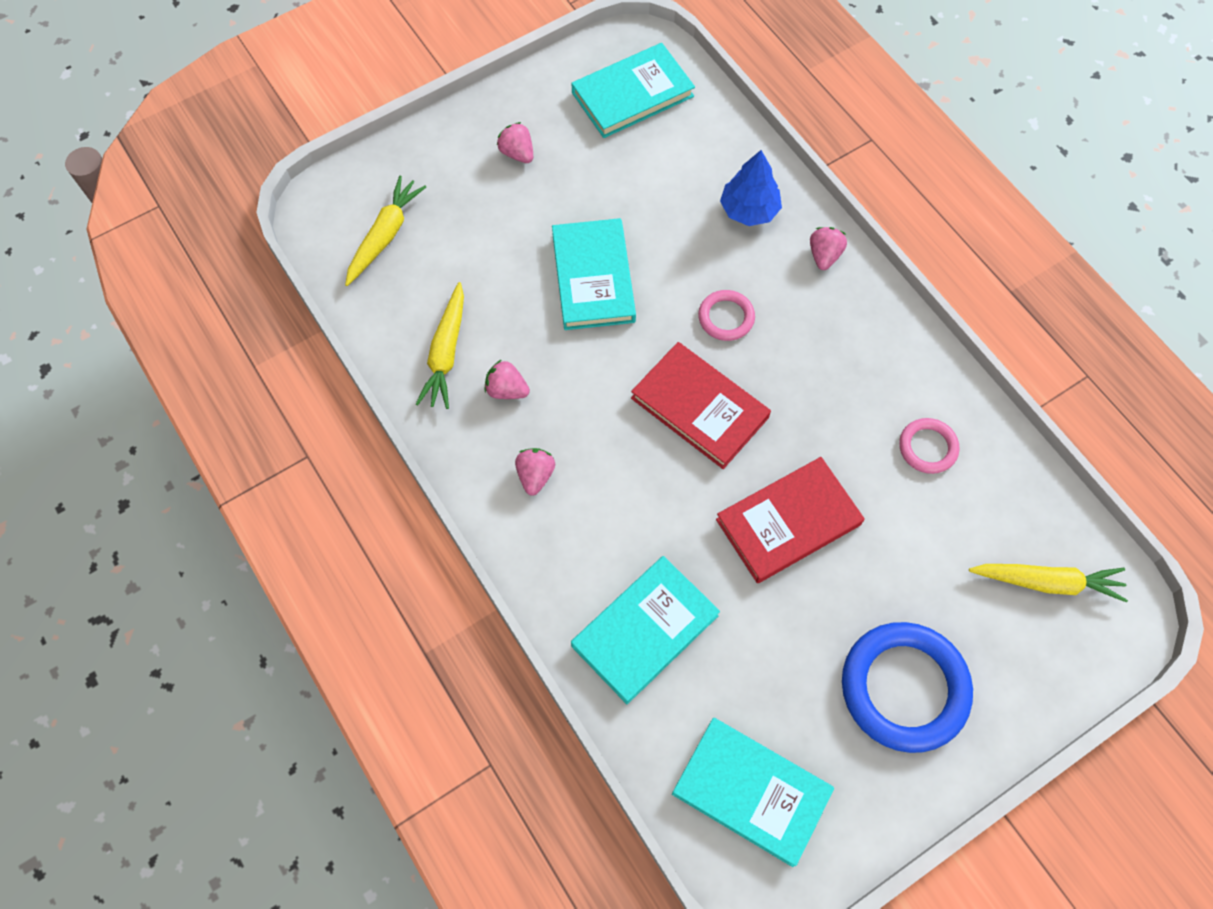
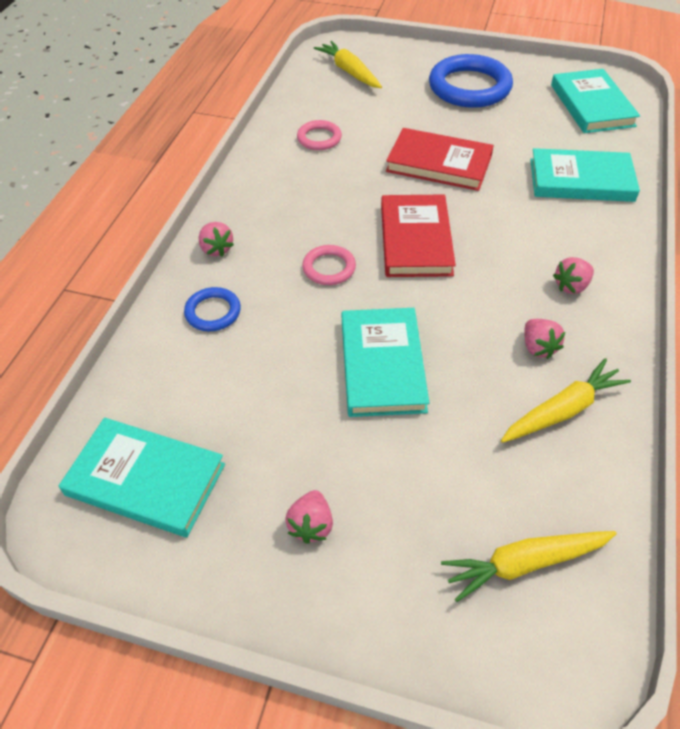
camera: 130 degrees left, 15 degrees down
turquoise book [552,218,636,330] -> turquoise book turned 45 degrees counterclockwise [342,308,429,417]
blue tree [720,150,782,226] -> blue ring [184,287,241,331]
pink strawberry [810,227,847,270] -> pink strawberry turned 90 degrees counterclockwise [198,222,234,257]

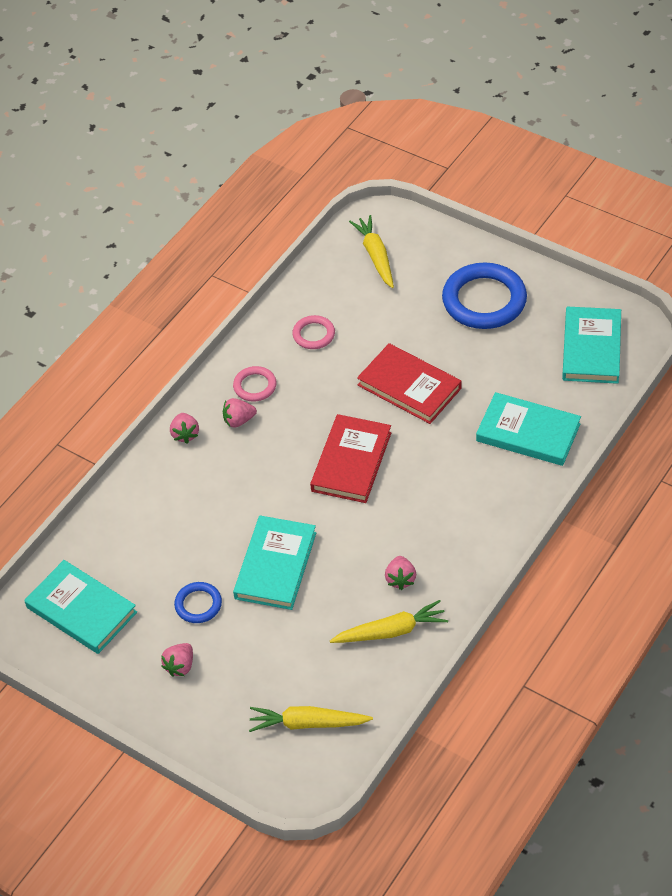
camera: 20 degrees right, 0 degrees up
blue ring [184,287,241,331] -> blue ring moved to [174,582,222,623]
pink ring [302,245,356,285] -> pink ring moved to [233,366,277,402]
pink strawberry [553,257,594,294] -> pink strawberry moved to [223,398,257,428]

